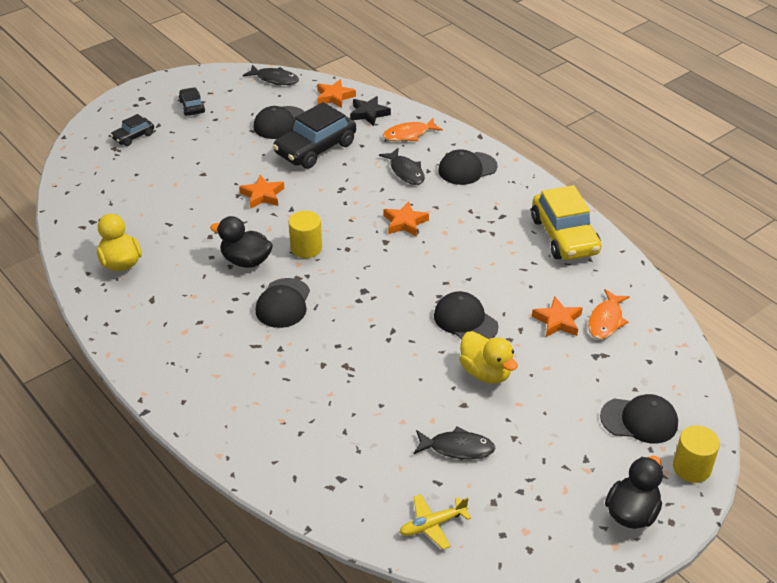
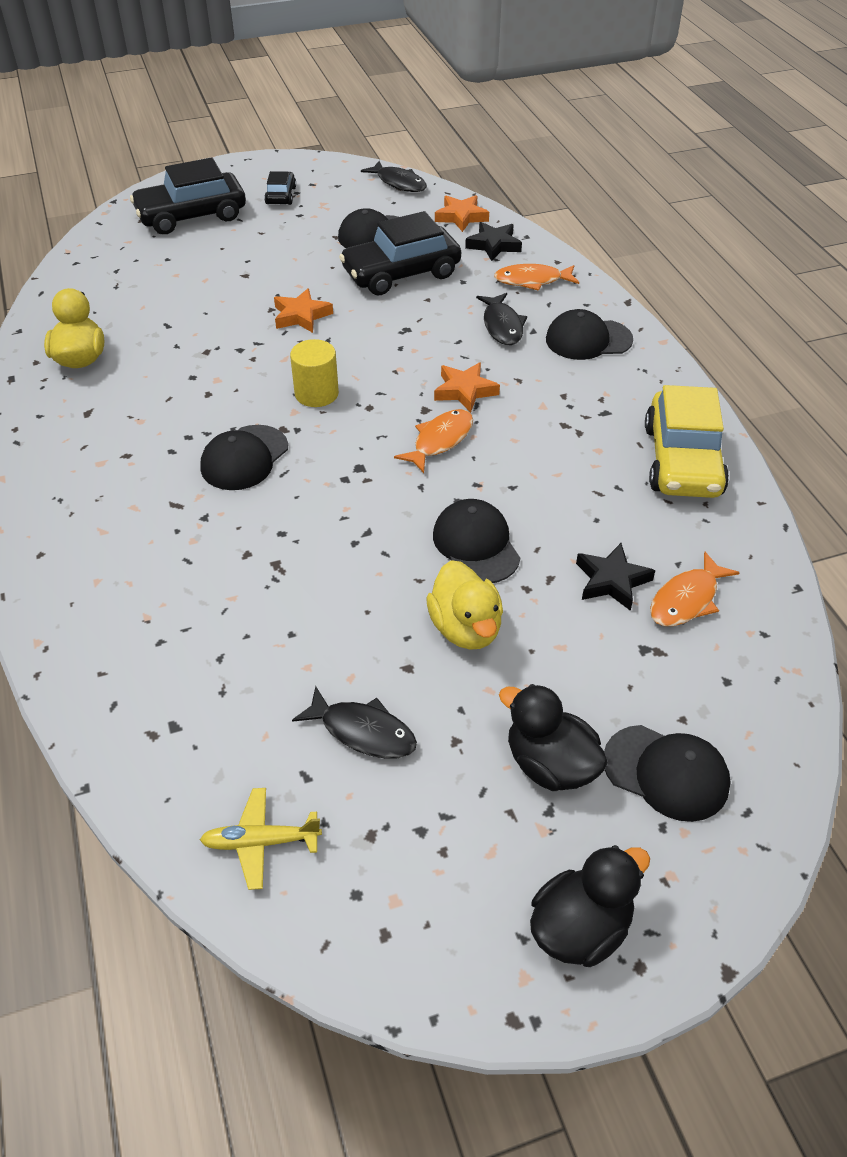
camera: 20 degrees right, 5 degrees up
black car [111,114,154,146] -> black car [130,158,246,234], size x2.00
black duck [210,216,273,268] -> black duck moved to [499,684,608,791]
orange star [532,297,583,337] -> black star [576,543,655,611]
yellow cylinder [673,425,720,483] -> none
none -> orange fish [394,409,473,473]

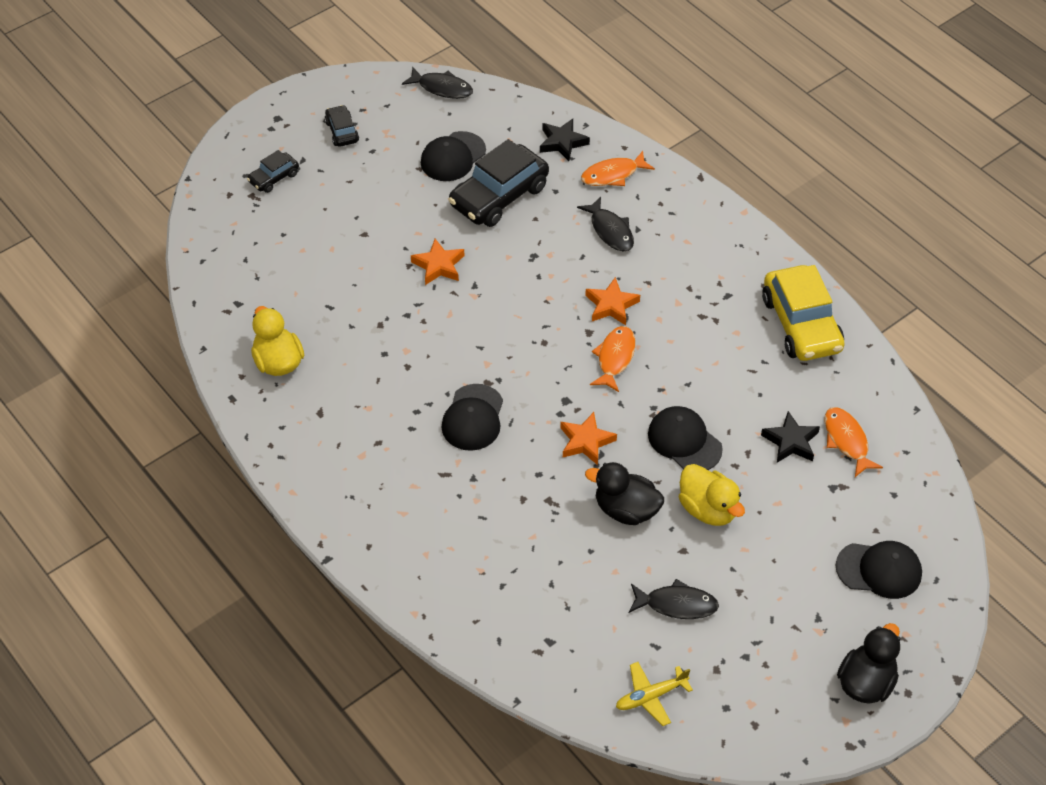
camera: 20 degrees left, 5 degrees up
black car [130,158,246,234] -> black car [247,150,299,193], size x0.50
yellow cylinder [290,339,339,407] -> none
orange star [435,195,489,232] -> orange star moved to [560,412,617,465]
black duck [499,684,608,791] -> black duck moved to [585,462,664,525]
black cap [546,309,633,360] -> none
orange fish [650,552,740,626] -> orange fish turned 135 degrees clockwise [825,407,883,477]

